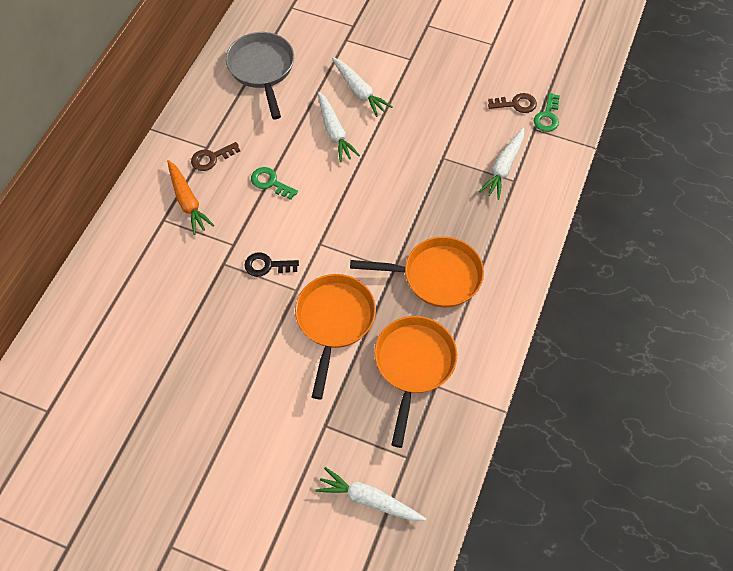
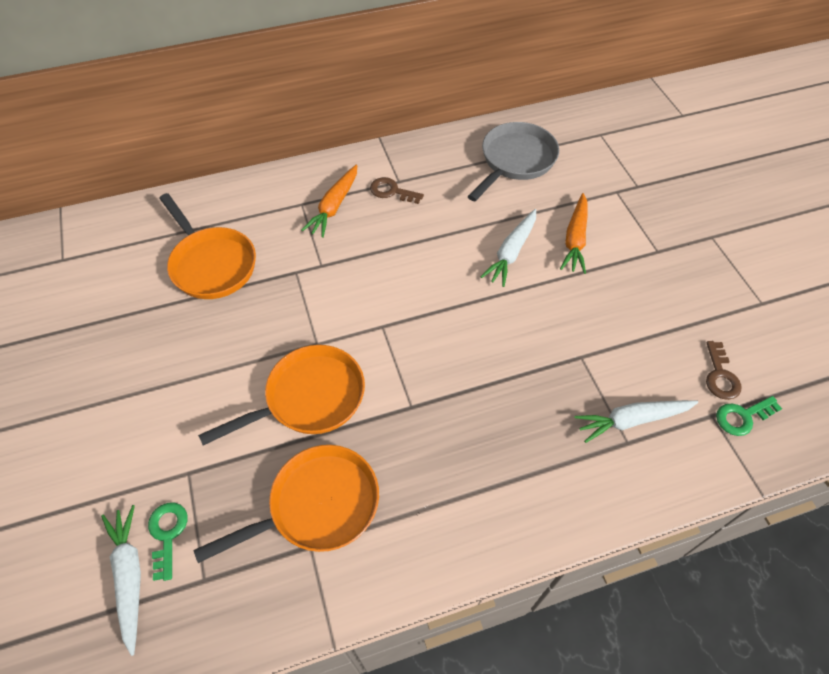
camera: 50 degrees right, 5 degrees down
black key [245,253,299,277] -> none
green key [251,167,298,200] -> green key moved to [148,503,187,581]
white carrot [332,57,393,117] -> orange carrot [560,193,588,274]
orange pan [350,236,484,308] -> orange pan moved to [159,193,256,299]
brown key [488,93,537,113] -> brown key turned 45 degrees clockwise [706,341,742,400]

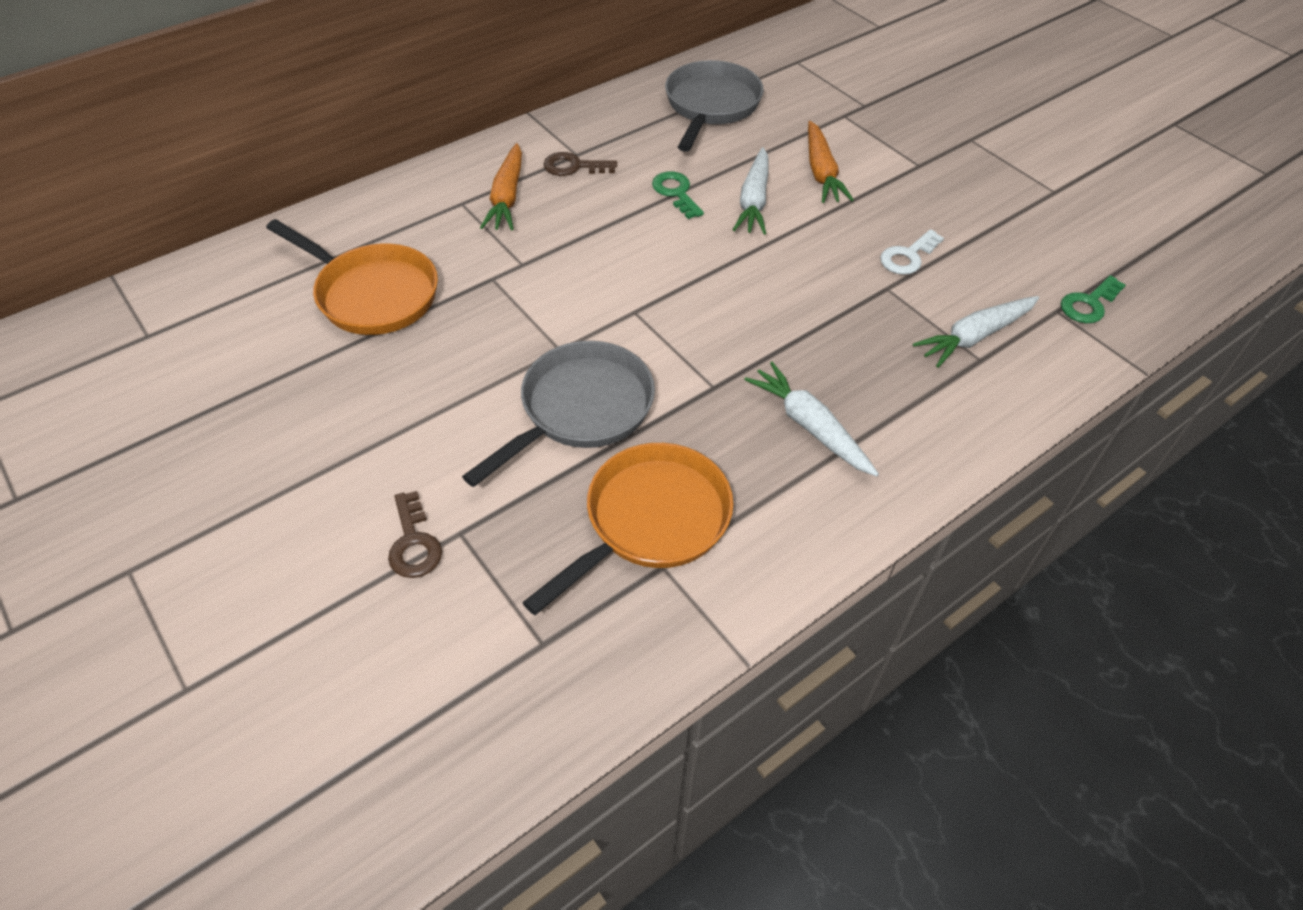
camera: 20 degrees left, 5 degrees down
white carrot [101,505,141,656] -> white carrot moved to [744,362,879,477]
green key [148,503,187,581] -> green key moved to [652,171,704,219]
orange pan [198,345,365,445] -> grey pan [462,341,655,487]
brown key [706,341,742,400] -> brown key moved to [388,491,442,578]
none -> white key [880,229,944,275]

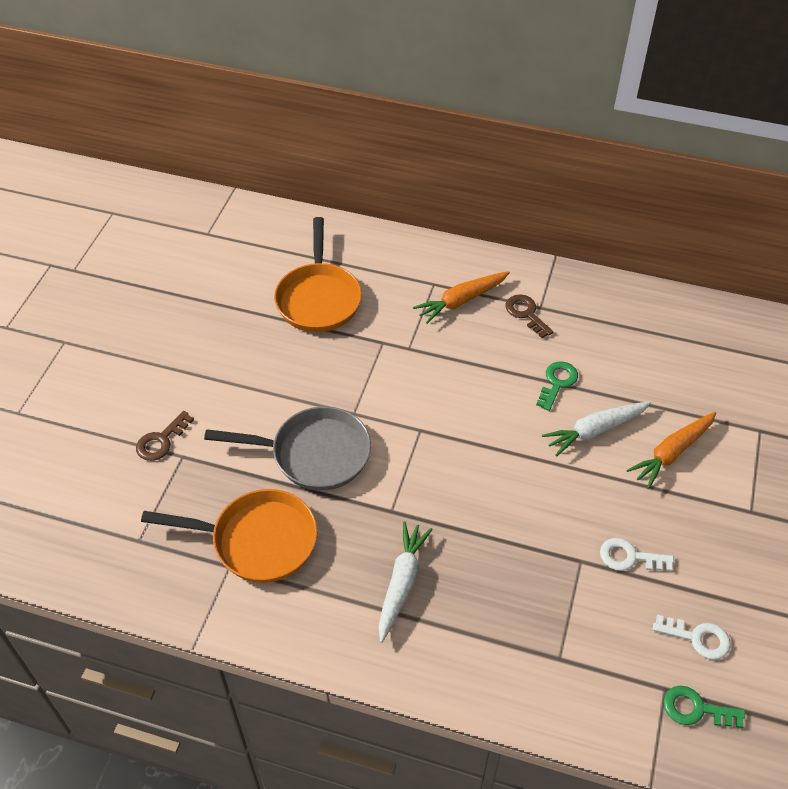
camera: 55 degrees right, 0 degrees up
grey pan [665,60,764,152] -> none
white carrot [913,296,1039,368] -> none
none -> white key [653,615,731,660]

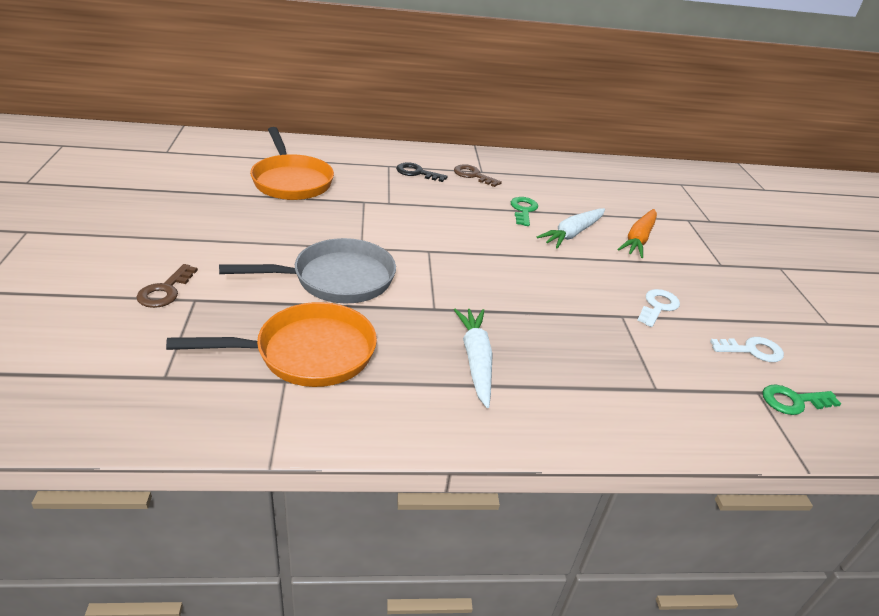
camera: 25 degrees left, 15 degrees down
orange carrot [413,271,510,324] -> black key [396,162,448,182]
white key [600,538,674,571] -> white key turned 135 degrees clockwise [637,289,680,327]

